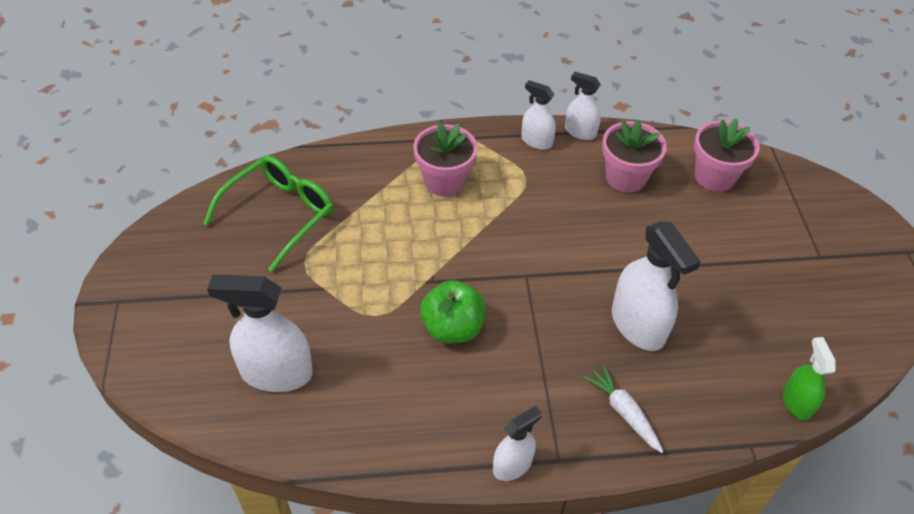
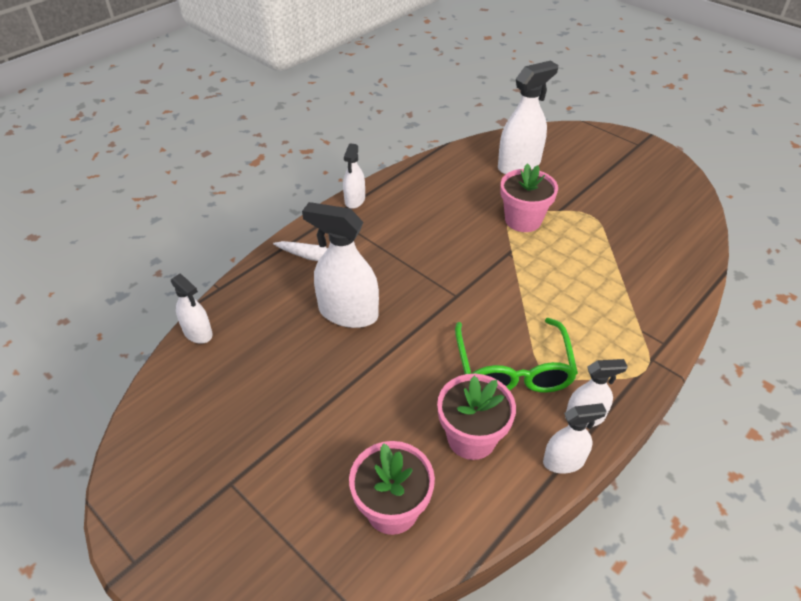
camera: 140 degrees right, 5 degrees down
green glasses [203,155,333,272] -> green glasses moved to [455,318,578,393]
pink flower pot [413,122,478,196] -> pink flower pot moved to [500,163,558,232]
green apple [420,280,486,343] -> none
green spray bottle [783,337,836,421] -> white spray bottle [171,273,213,344]

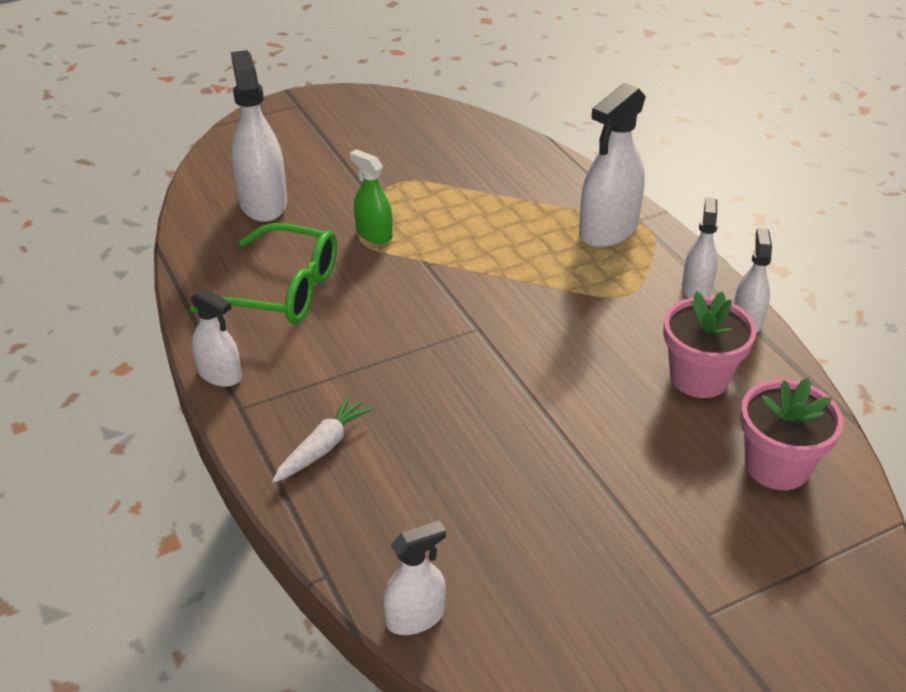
camera: 70 degrees left, 5 degrees down
white spray bottle [302,202,379,328] -> white spray bottle moved to [579,83,646,247]
green glasses [455,318,578,393] -> green glasses moved to [190,223,337,324]
pink flower pot [500,163,558,232] -> green spray bottle [350,149,392,244]

